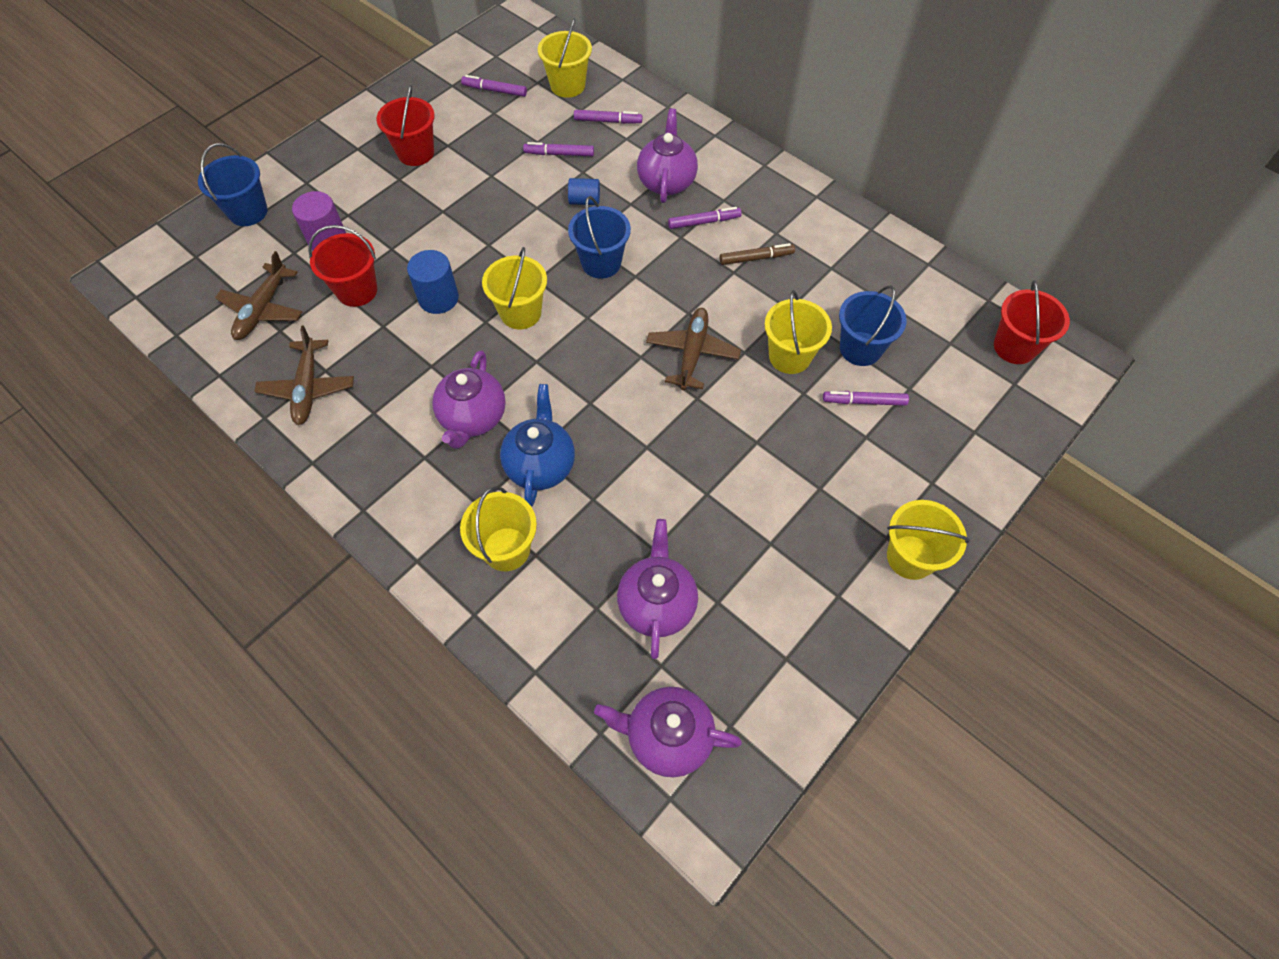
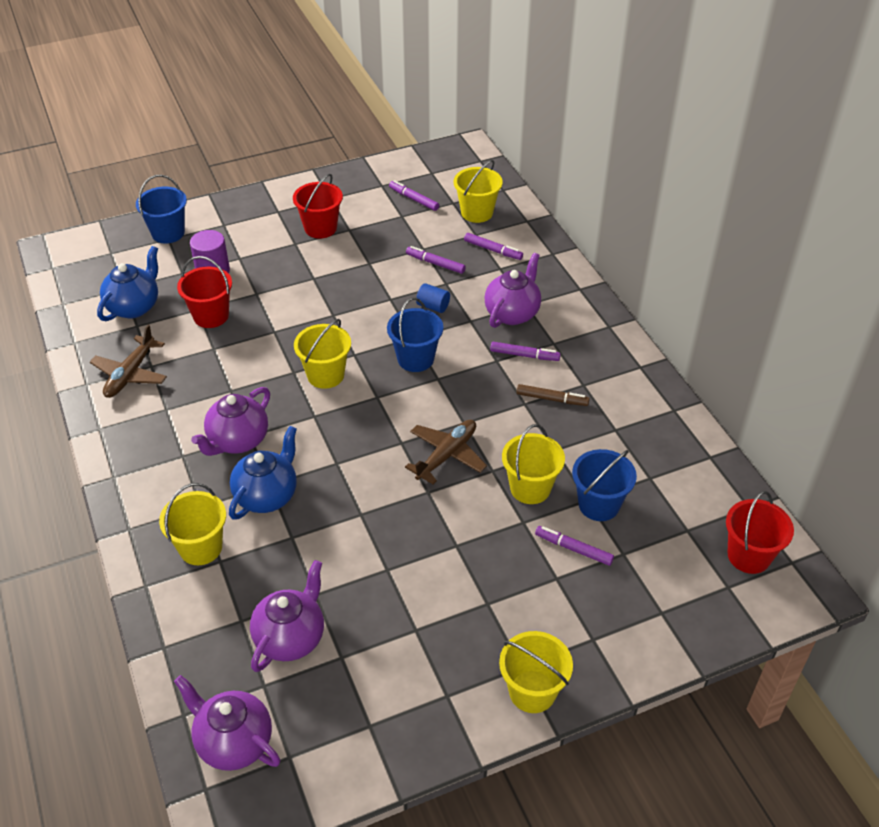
camera: 25 degrees right, 15 degrees down
brown plane [215,251,302,340] -> blue teapot [97,246,158,321]
blue cylinder [407,250,459,314] -> none

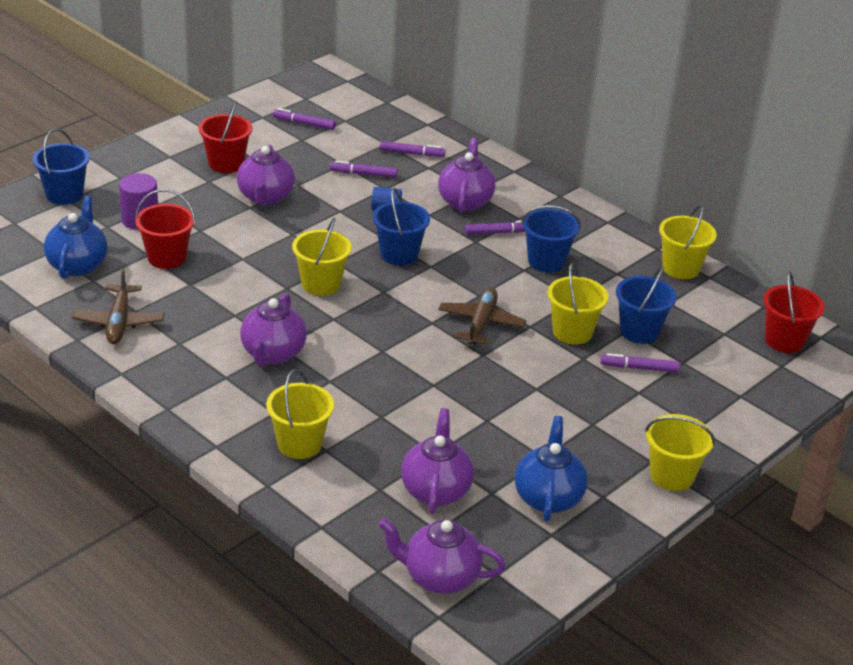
camera: 25 degrees left, 10 degrees down
blue teapot [229,426,297,520] -> blue teapot moved to [515,416,588,521]
yellow bucket [453,160,503,223] -> yellow bucket moved to [659,204,717,279]
brown marker [517,384,590,406] -> blue bucket [521,205,581,272]
none -> purple teapot [237,145,295,205]

